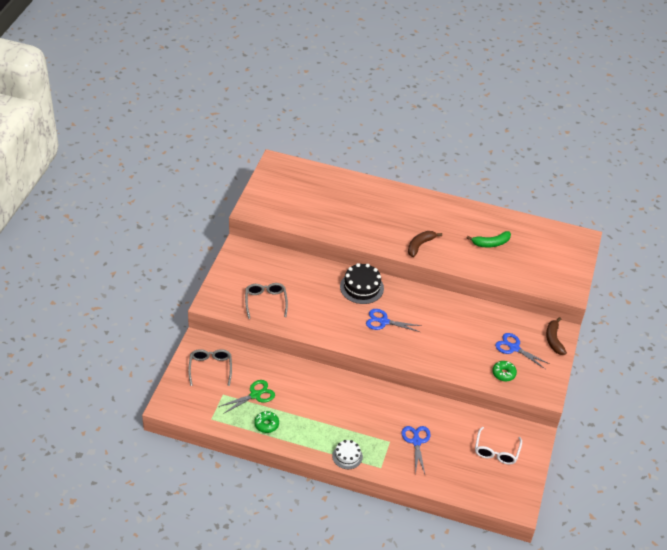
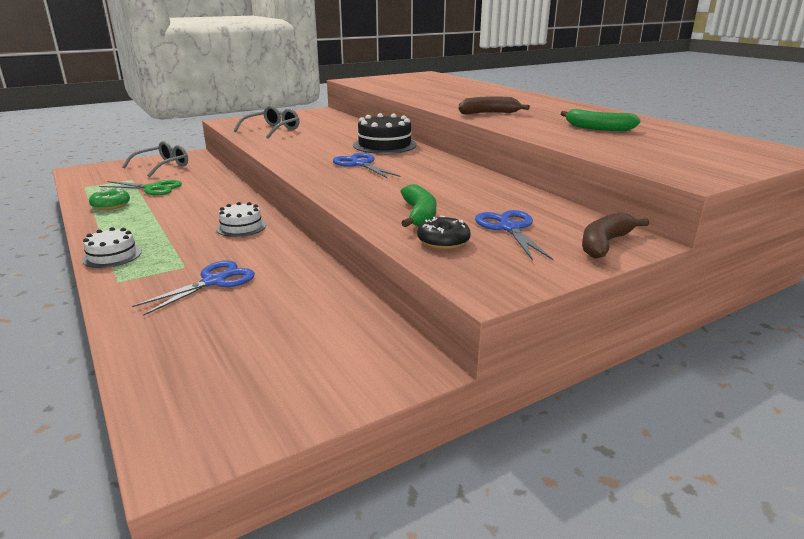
camera: 45 degrees right, 20 degrees down
white glasses [475,427,522,464] -> none
green donut [492,361,517,382] -> black donut [417,216,471,249]
none -> white cake [216,202,266,237]
none -> green banana [400,184,436,227]

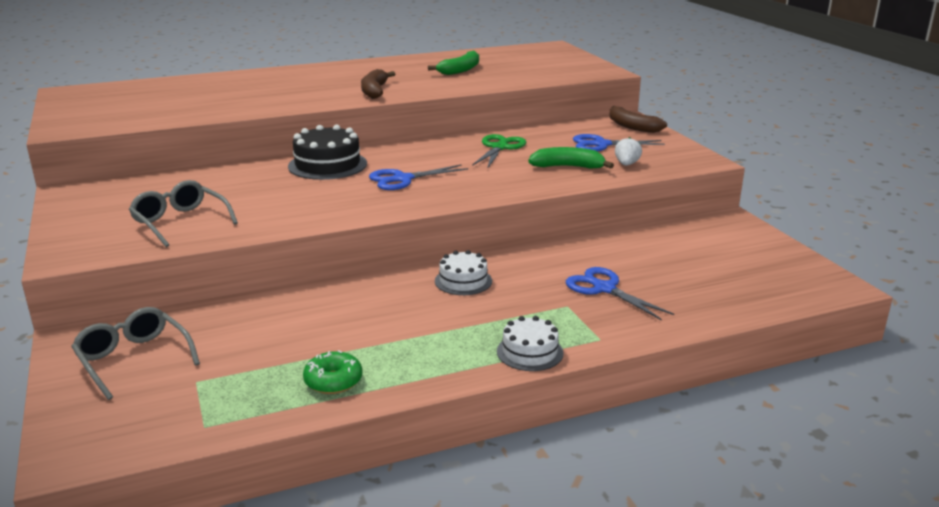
camera: 80 degrees left, 0 degrees up
green scissors [99,180,182,195] -> green scissors moved to [472,134,526,169]
black donut [417,216,471,249] -> white strawberry [615,137,642,166]

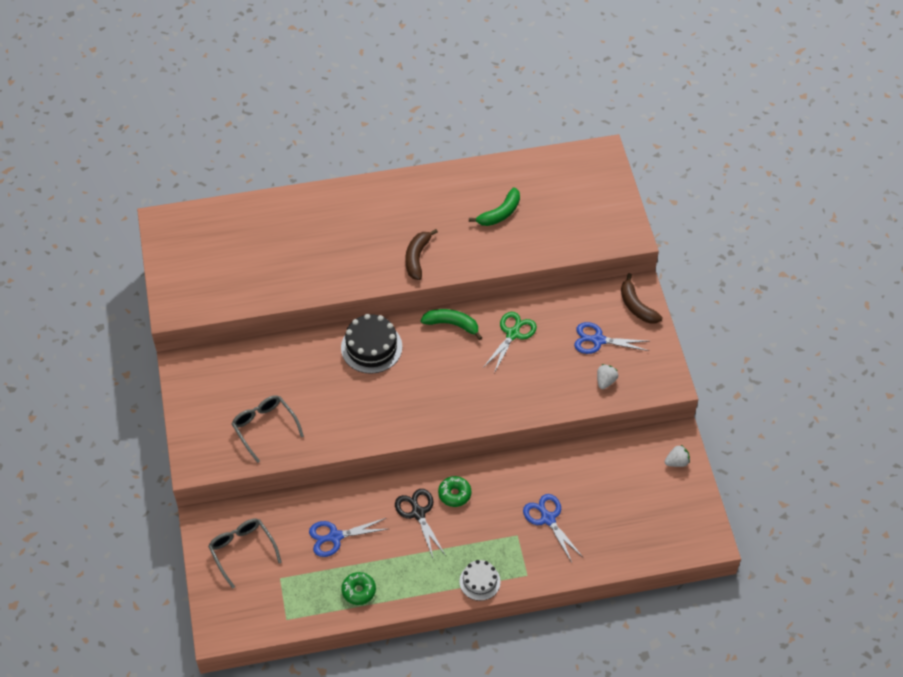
camera: 10 degrees right, 30 degrees up
blue scissors [369,165,468,190] -> blue scissors moved to [309,518,388,557]
white cake [435,250,492,295] -> green donut [438,476,471,507]
green banana [529,147,614,169] -> green banana moved to [421,309,482,340]
none -> black scissors [395,489,446,558]
none -> white strawberry [665,445,690,467]

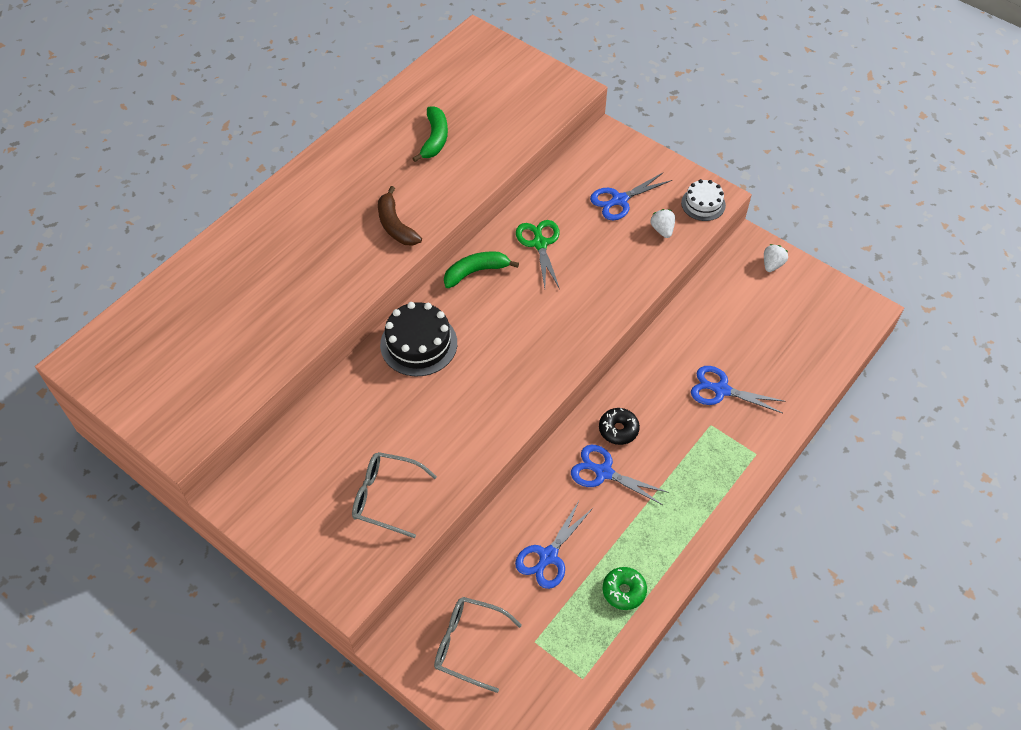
camera: 40 degrees left, 0 degrees up
black scissors [395,489,446,558] -> blue scissors [571,445,669,505]
green donut [438,476,471,507] -> black donut [599,408,640,445]
white cake [459,560,501,601] -> white cake moved to [681,179,726,221]
brown banana [621,273,663,324] -> none

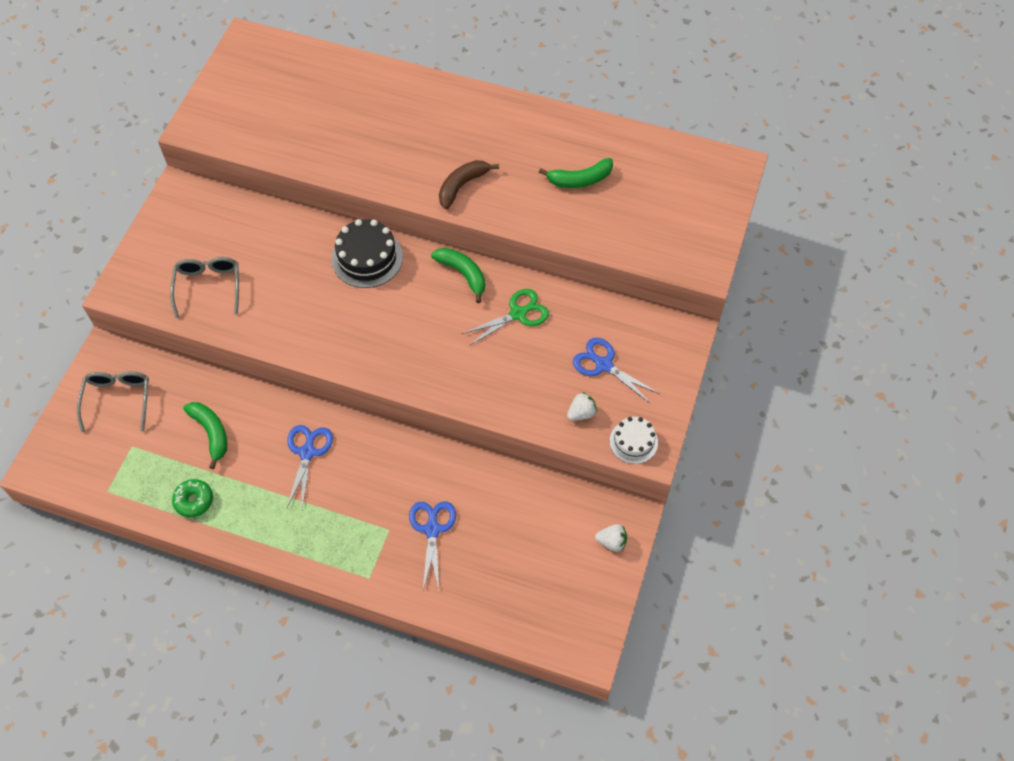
camera: 70 degrees right, 5 degrees up
blue scissors [515,501,593,589] -> green banana [183,402,227,469]
black donut [599,408,640,445] -> none

